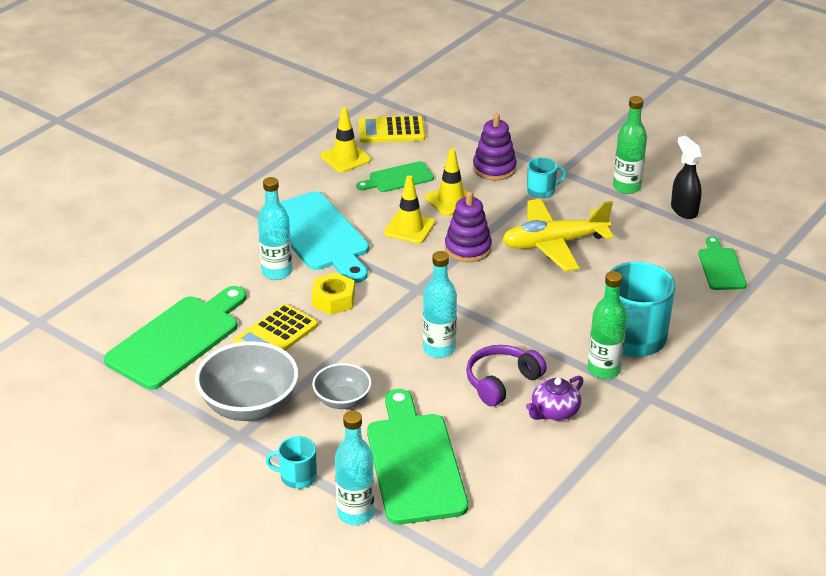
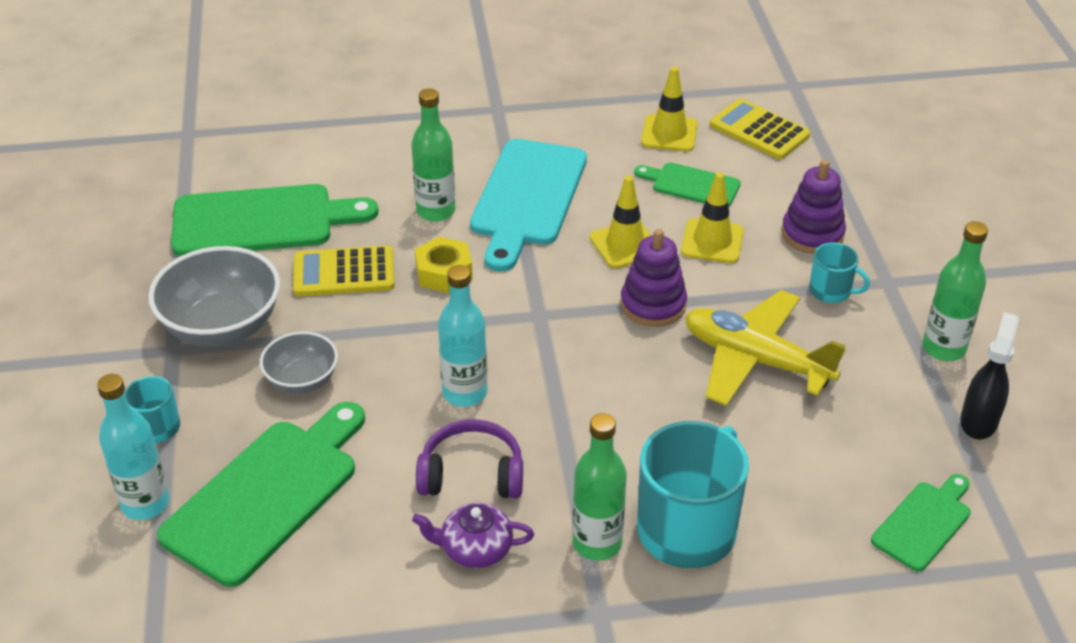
camera: 45 degrees right, 5 degrees up
turquoise bottle [258,177,292,280] -> green bottle [411,88,455,222]

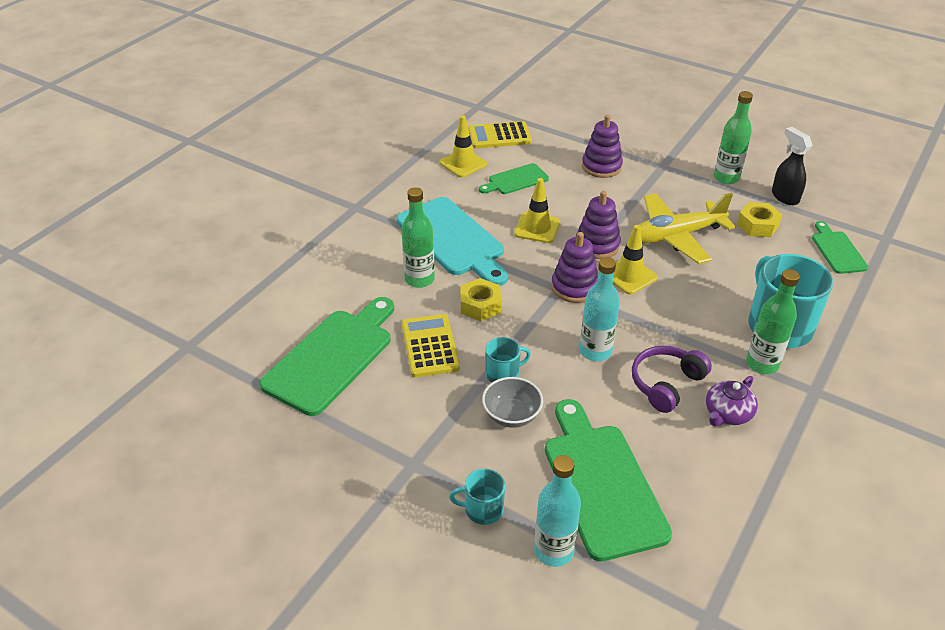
camera: 50 degrees left, 0 degrees up
grey bowl [148,246,280,347] -> none
yellow calculator [293,245,394,296] -> yellow calculator turned 135 degrees clockwise [401,314,460,377]
yellow traffic cone [681,172,744,263] -> yellow traffic cone moved to [613,225,658,295]
turquoise mug [809,242,870,303] -> turquoise mug moved to [485,337,531,383]
none -> purple stacking toy [551,232,598,303]
none -> yellow nut [737,202,782,237]

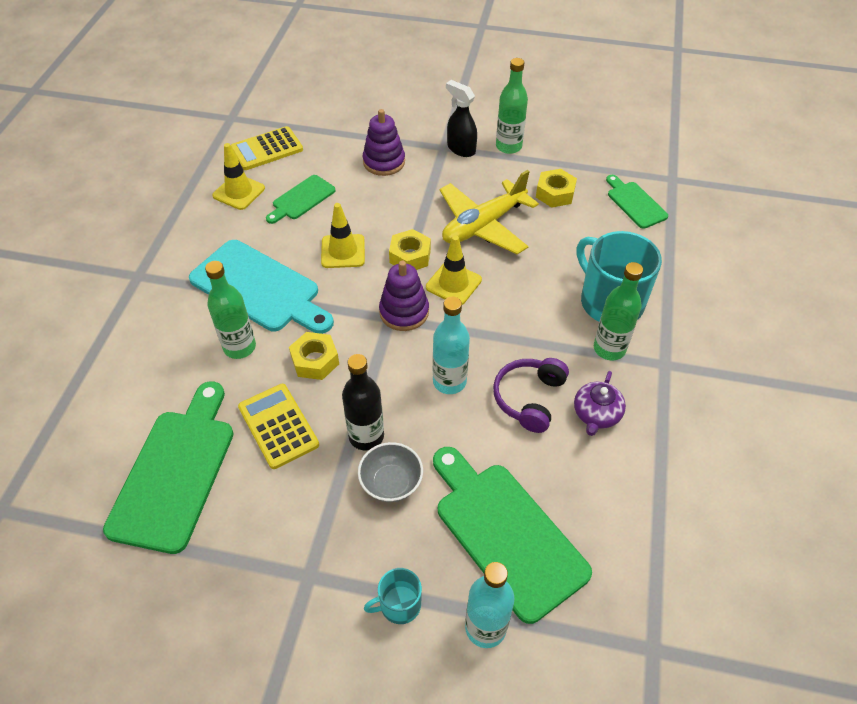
camera: 20 degrees left, 10 degrees up
turquoise mug [485,337,531,383] -> black bottle [342,354,384,451]
purple stacking toy [576,191,621,259] -> yellow nut [389,229,431,270]
black spray bottle [772,127,813,205] -> black spray bottle moved to [446,80,477,157]

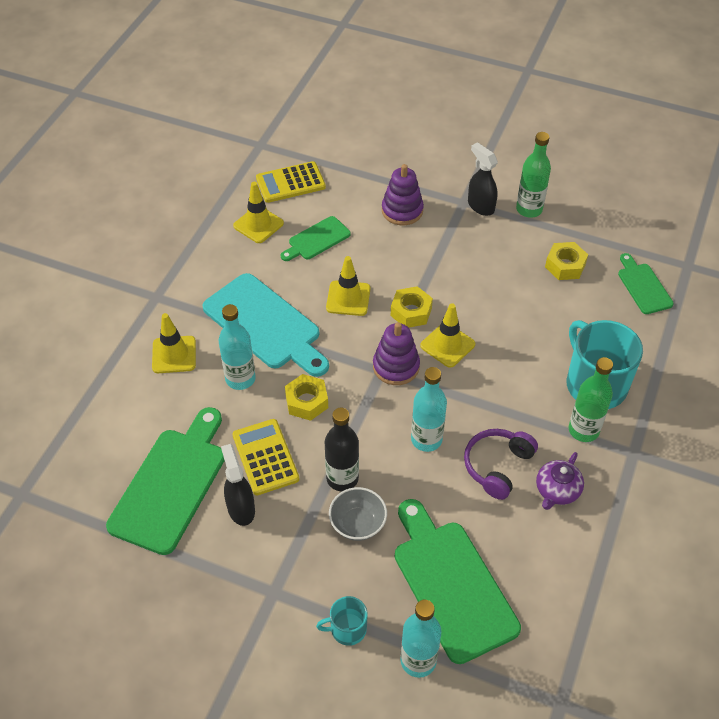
camera: 10 degrees right, 0 degrees up
green bottle [205,261,256,359] -> turquoise bottle [219,304,256,390]
yellow plane [440,170,539,255] -> none
none -> yellow traffic cone [152,313,196,373]
none -> black spray bottle [221,444,255,526]

